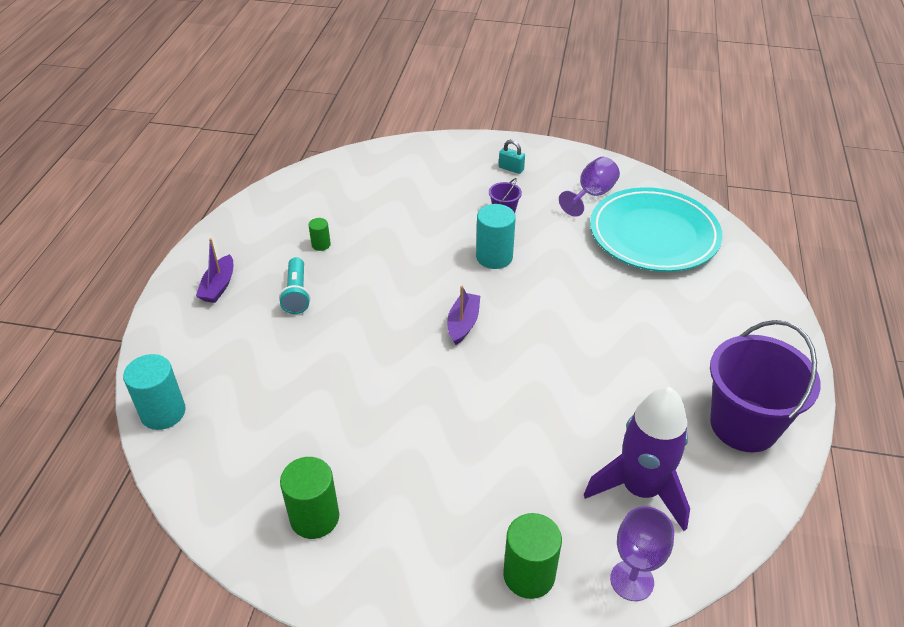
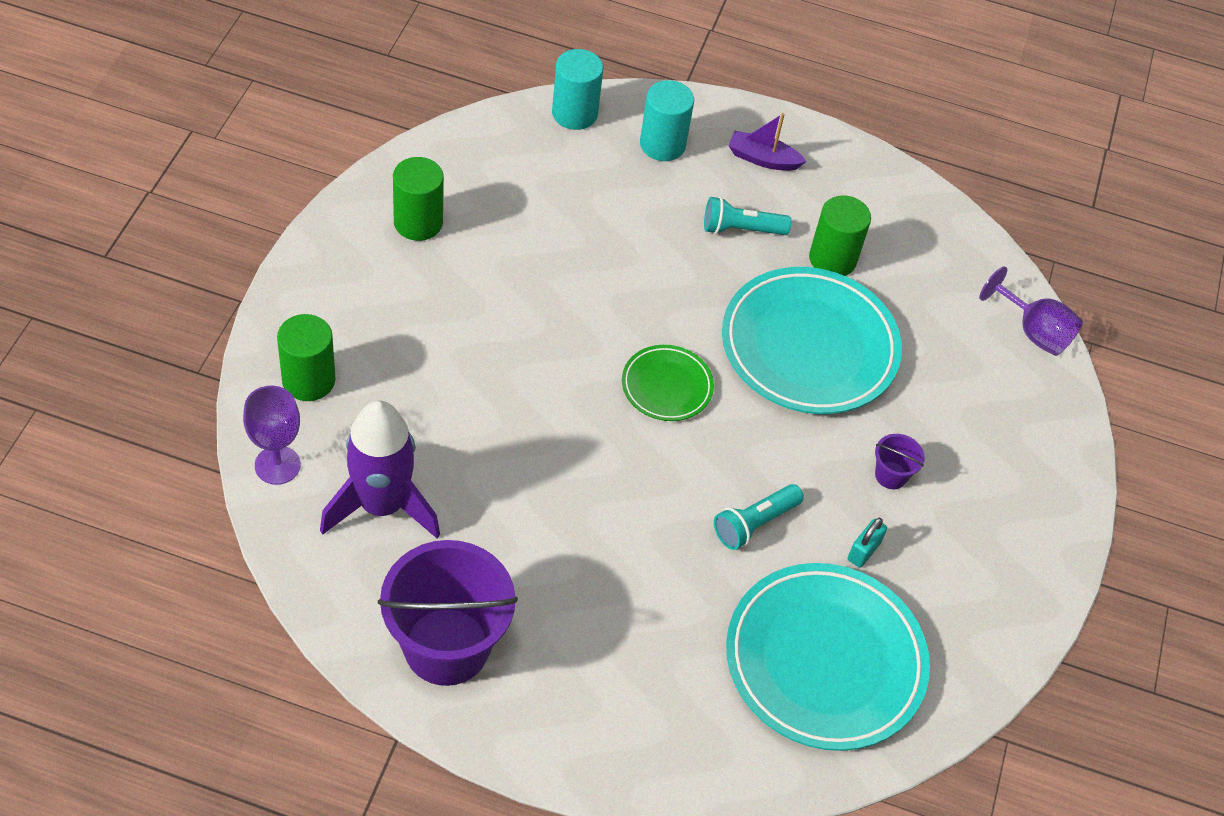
camera: 90 degrees right, 10 degrees up
green cylinder [308,218,331,251] -> green cylinder [809,195,871,276], size x1.92
purple boat [447,286,480,345] -> green plate [622,345,714,421]
turquoise cylinder [476,204,516,269] -> turquoise cylinder moved to [640,80,694,161]
turquoise padlock [499,140,525,174] -> turquoise padlock moved to [848,518,887,568]
purple goblet [559,157,620,217] -> purple goblet moved to [979,266,1083,356]
none -> turquoise flashlight [714,484,804,550]
none -> turquoise plate [722,267,902,414]

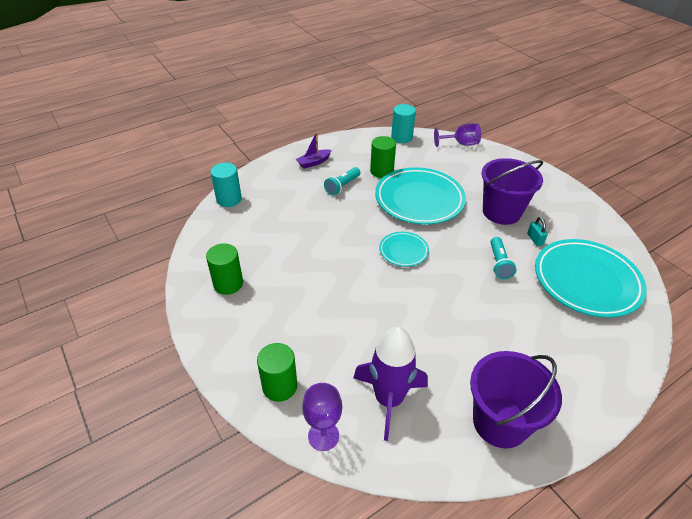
camera: 45 degrees left, 10 degrees down
green plate [622,345,714,421] -> turquoise plate [379,232,429,267]
turquoise cylinder [640,80,694,161] -> turquoise cylinder moved to [391,104,416,143]
purple bucket [875,434,925,489] -> purple bucket [481,158,543,225], size x2.38

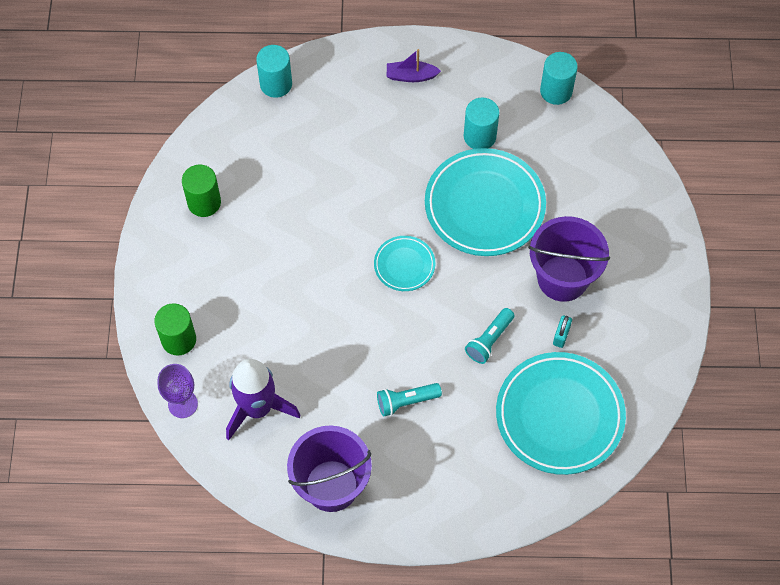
camera: 35 degrees right, 20 degrees up
turquoise flashlight [324,167,360,196] -> turquoise flashlight moved to [377,383,442,417]
green cylinder [370,136,396,178] -> turquoise cylinder [464,98,500,149]
purple goblet [434,123,481,147] -> none

